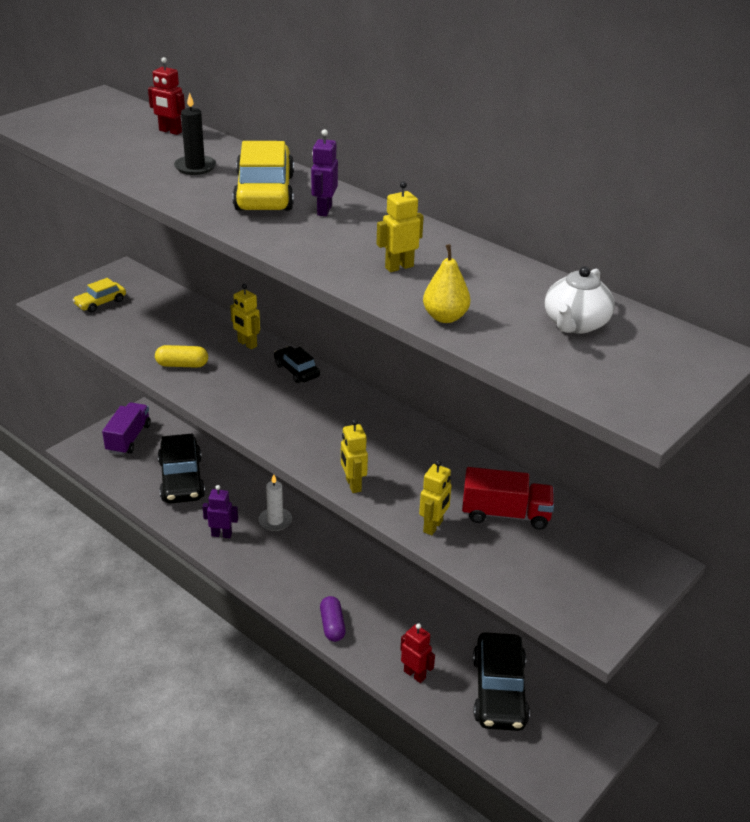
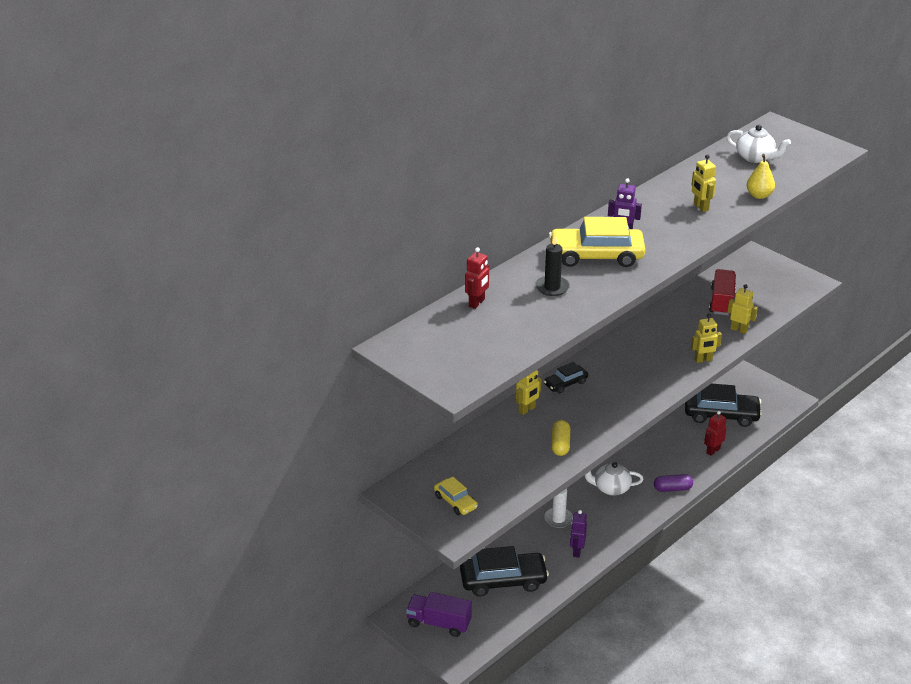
camera: 85 degrees left, 0 degrees up
none -> white teapot [585,462,644,495]

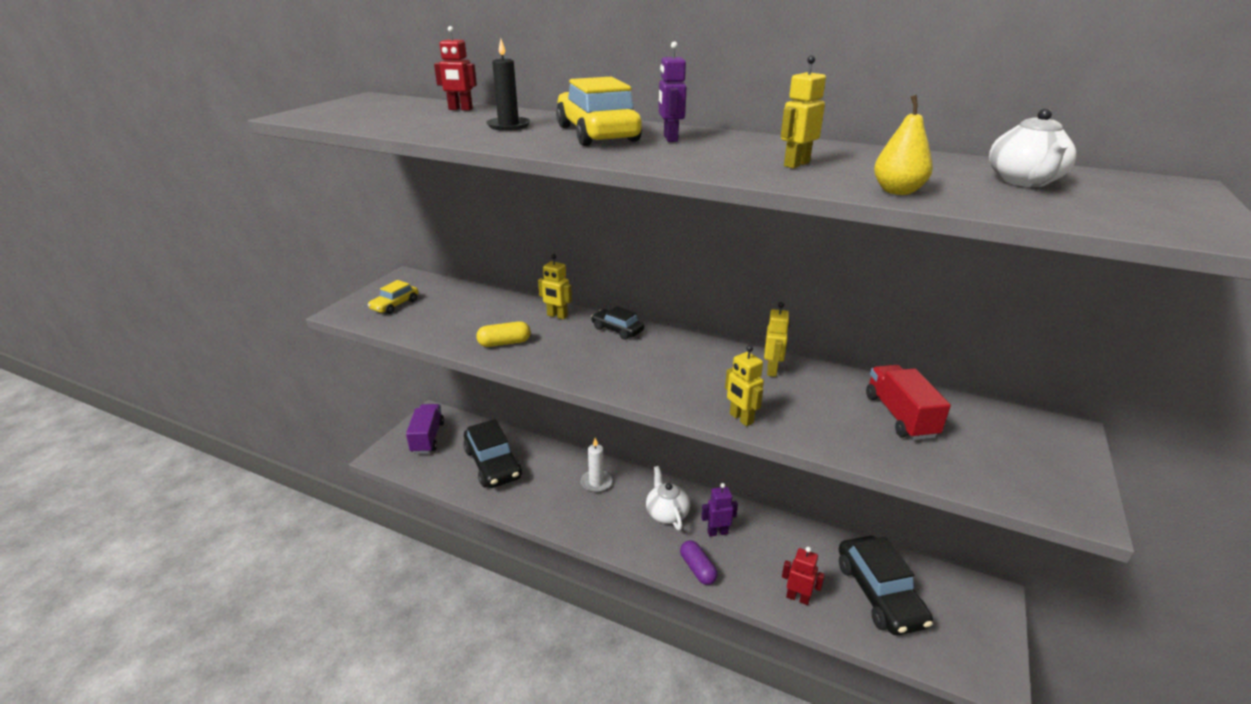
camera: 70 degrees right, 5 degrees down
purple robot [570,510,587,558] -> purple robot moved to [701,483,738,536]
red truck [709,269,736,315] -> red truck turned 90 degrees counterclockwise [866,365,951,440]
yellow robot [727,284,758,334] -> yellow robot moved to [764,302,790,377]

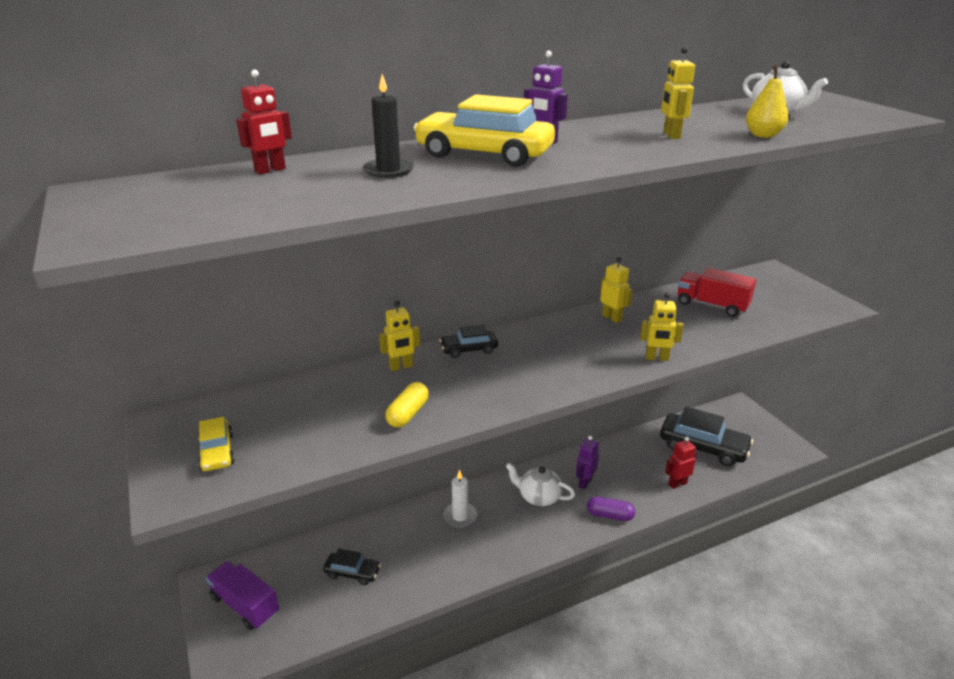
camera: 50 degrees left, 0 degrees up
black car [463,419,522,488] -> black car [323,549,381,585], size x0.52

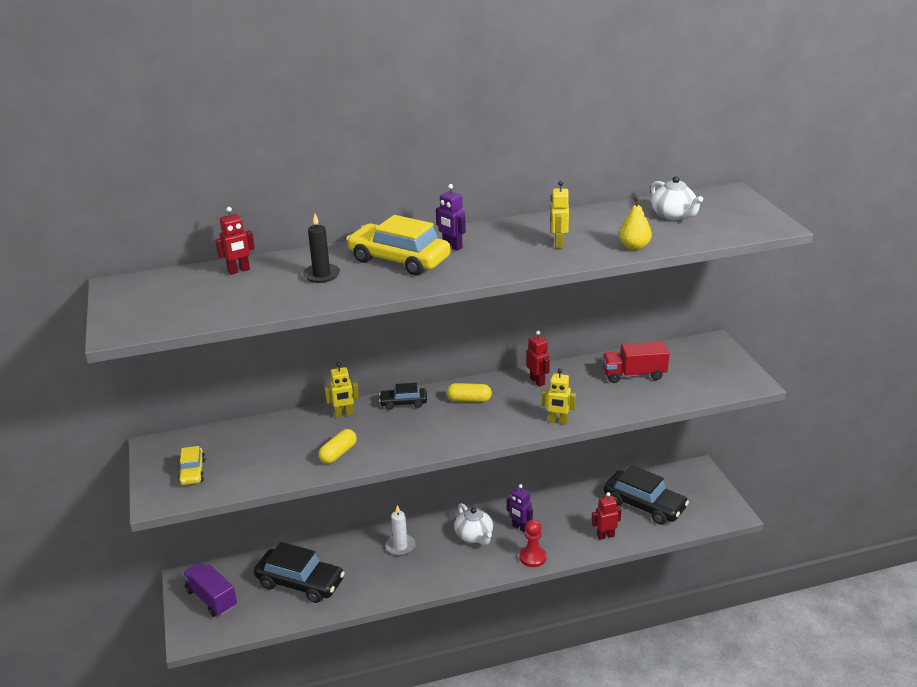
camera: 10 degrees right, 0 degrees up
black car [323,549,381,585] -> black car [254,542,345,603], size x1.92
white teapot [506,463,575,506] -> white teapot turned 150 degrees counterclockwise [454,503,493,545]
purple robot [576,435,599,490] -> purple robot turned 90 degrees counterclockwise [507,484,533,533]
purple capsule [587,497,635,521] -> red pawn [520,520,546,567]
yellow robot [600,257,632,323] -> red robot [527,331,550,387]
red truck [678,268,756,317] -> red truck turned 45 degrees counterclockwise [602,341,669,383]
none -> yellow capsule [447,383,492,402]

